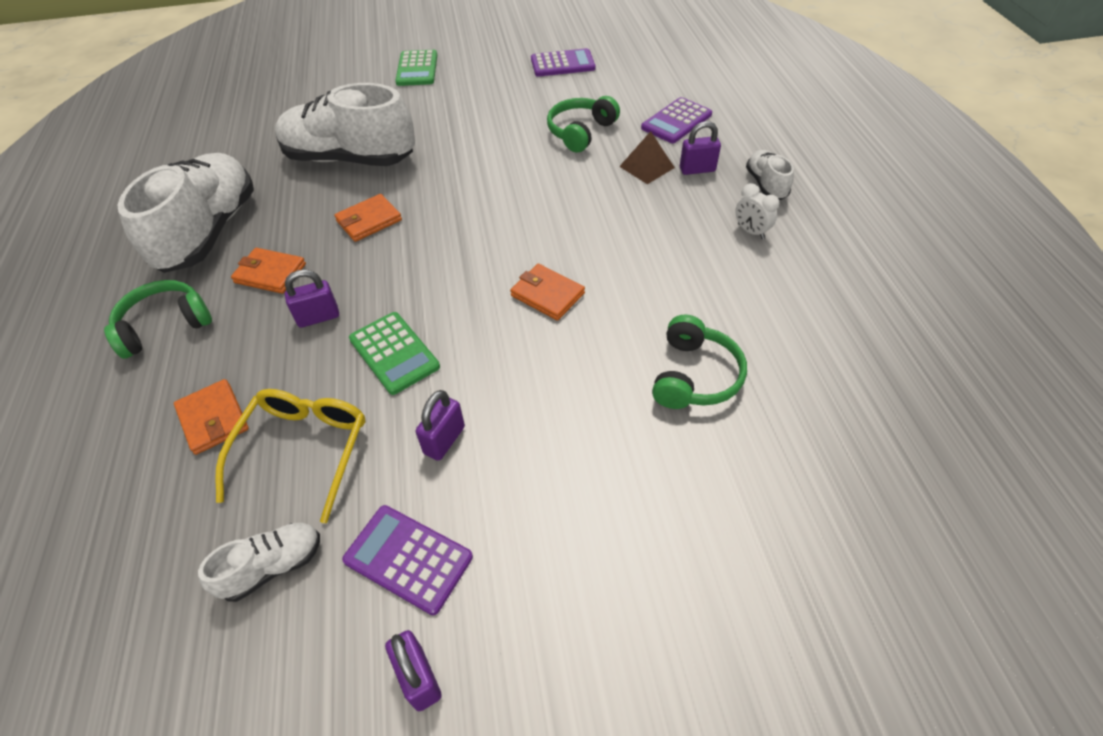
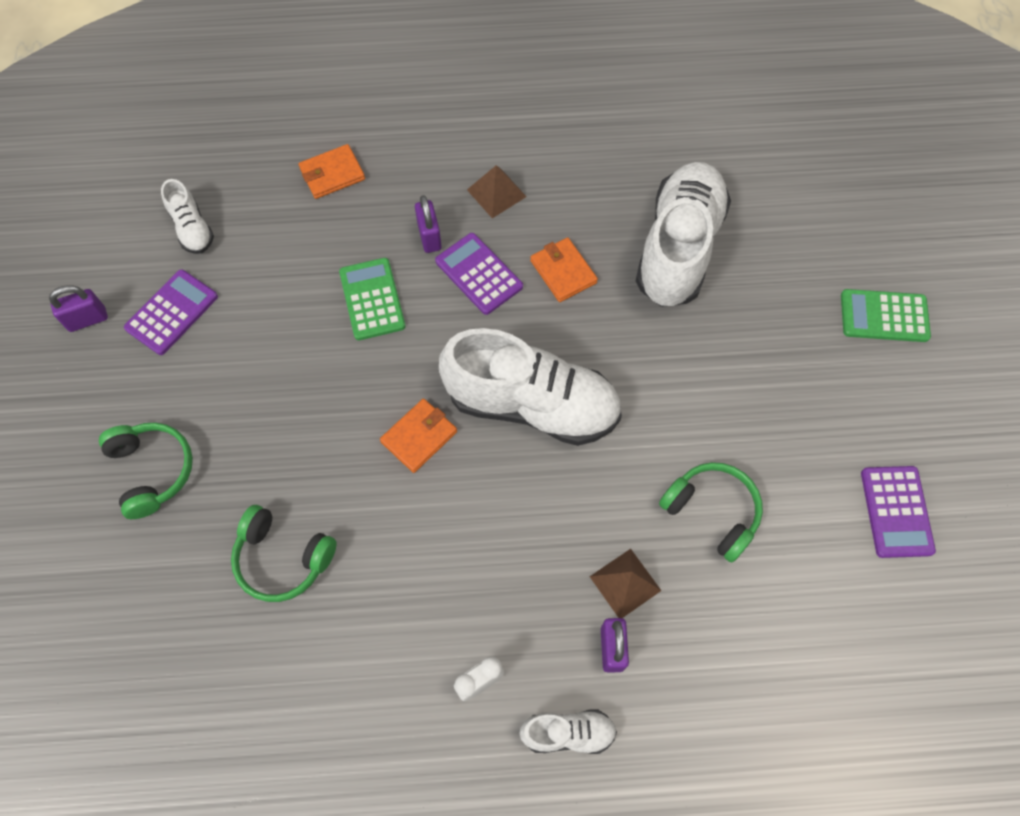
camera: 95 degrees right, 15 degrees up
green headphones [104,280,212,359] -> green headphones moved to [99,422,193,519]
white shoe [117,153,254,273] -> white shoe moved to [439,328,622,446]
yellow glasses [215,389,366,523] -> none
orange wallet [231,248,306,294] -> brown pyramid [467,165,527,218]
green calculator [349,312,440,395] -> green calculator turned 105 degrees clockwise [339,258,406,341]
purple padlock [416,390,465,461] -> none
purple calculator [641,97,712,143] -> purple calculator moved to [435,233,523,315]

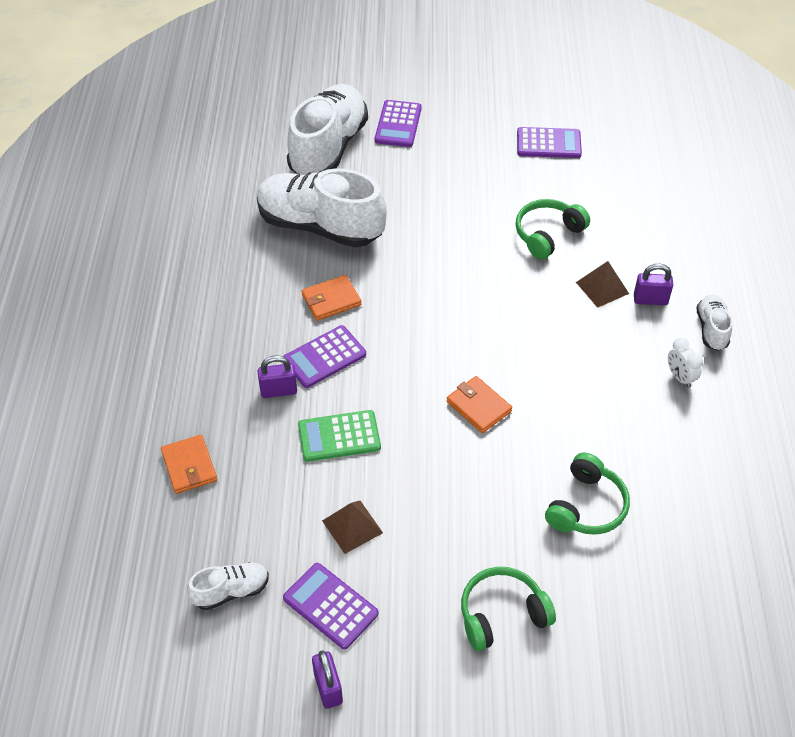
camera: 85 degrees left, 15 degrees down
white shoe [439,328,622,446] -> white shoe moved to [287,84,368,175]
brown pyramid [467,165,527,218] -> brown pyramid moved to [322,501,383,554]
green calculator [841,289,931,342] -> purple calculator [375,100,422,147]

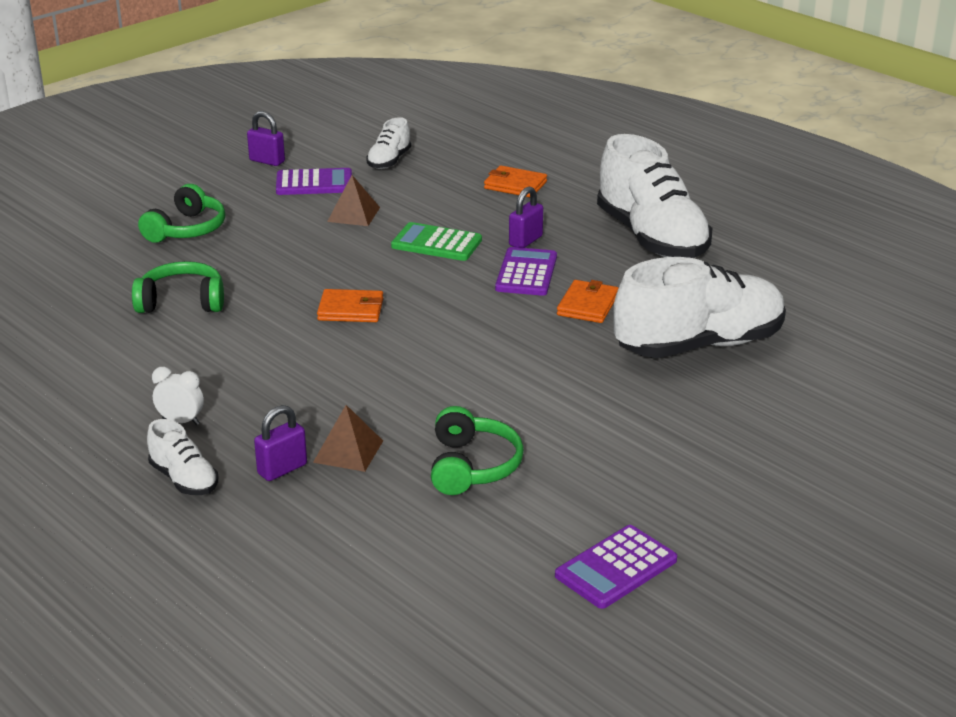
camera: 135 degrees right, 20 degrees down
white shoe [287,84,368,175] -> white shoe moved to [597,134,712,258]
green calculator [298,410,381,462] -> green calculator turned 105 degrees counterclockwise [391,222,482,261]
purple calculator [375,100,422,147] -> none
green headphones [545,453,630,535] -> green headphones turned 105 degrees clockwise [132,261,224,313]

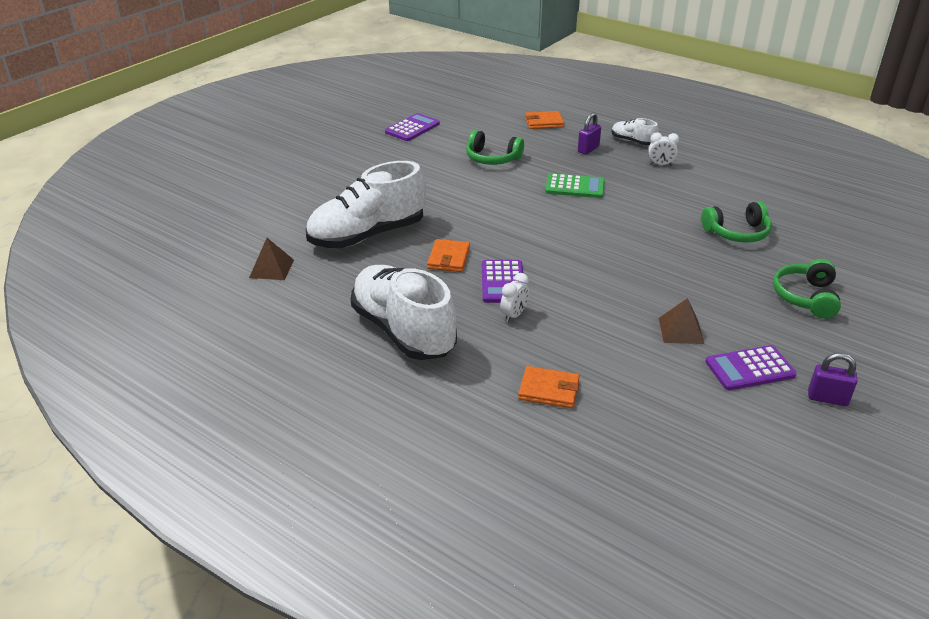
camera: 170 degrees right, 5 degrees up
brown pyramid [313,405,383,472] -> brown pyramid moved to [249,238,294,280]
orange wallet [317,289,383,322] -> orange wallet moved to [525,111,564,129]
white shoe [366,117,411,169] -> none
green calculator [391,222,482,261] -> green calculator moved to [545,173,605,198]
green headphones [431,406,524,495] -> green headphones turned 60 degrees counterclockwise [466,130,524,165]
purple padlock [509,186,543,248] -> white clock [500,273,529,322]

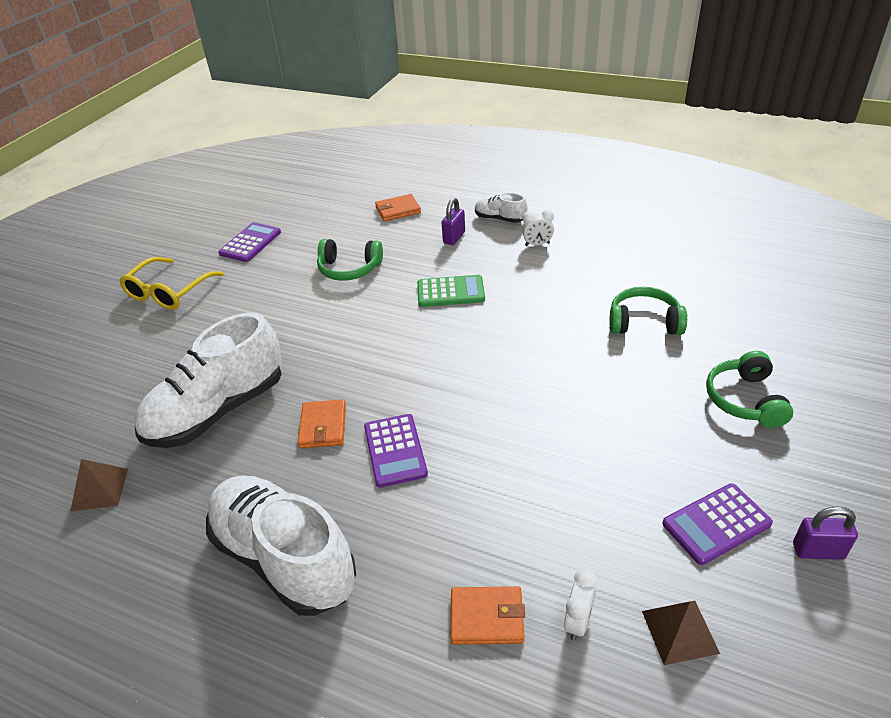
camera: 10 degrees left, 5 degrees up
white clock [500,273,529,322] -> white clock moved to [564,569,597,640]
brown pyramid [659,298,704,344] -> brown pyramid moved to [642,601,720,665]
green headphones [702,201,772,243] -> green headphones turned 150 degrees counterclockwise [609,287,687,335]
none -> yellow glasses [119,257,224,310]

